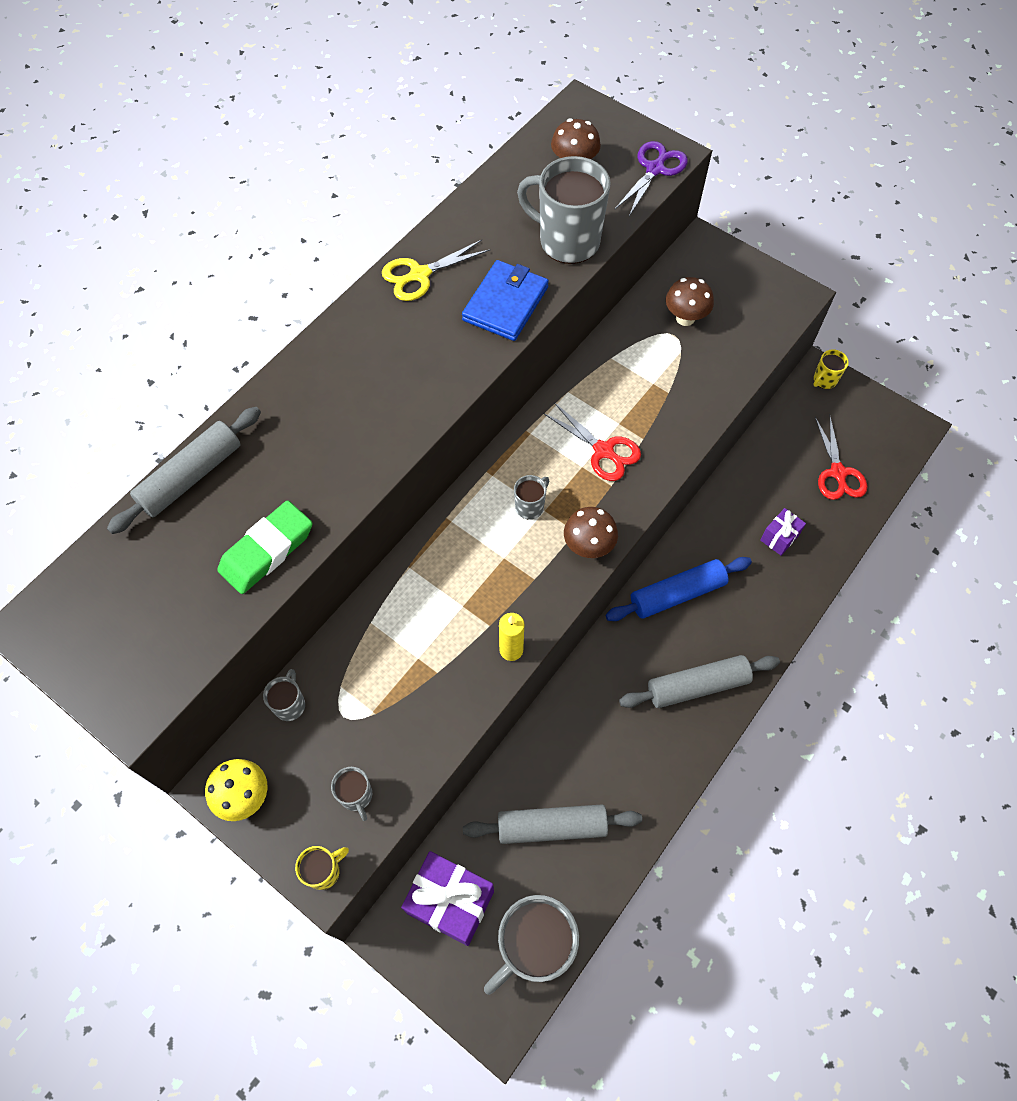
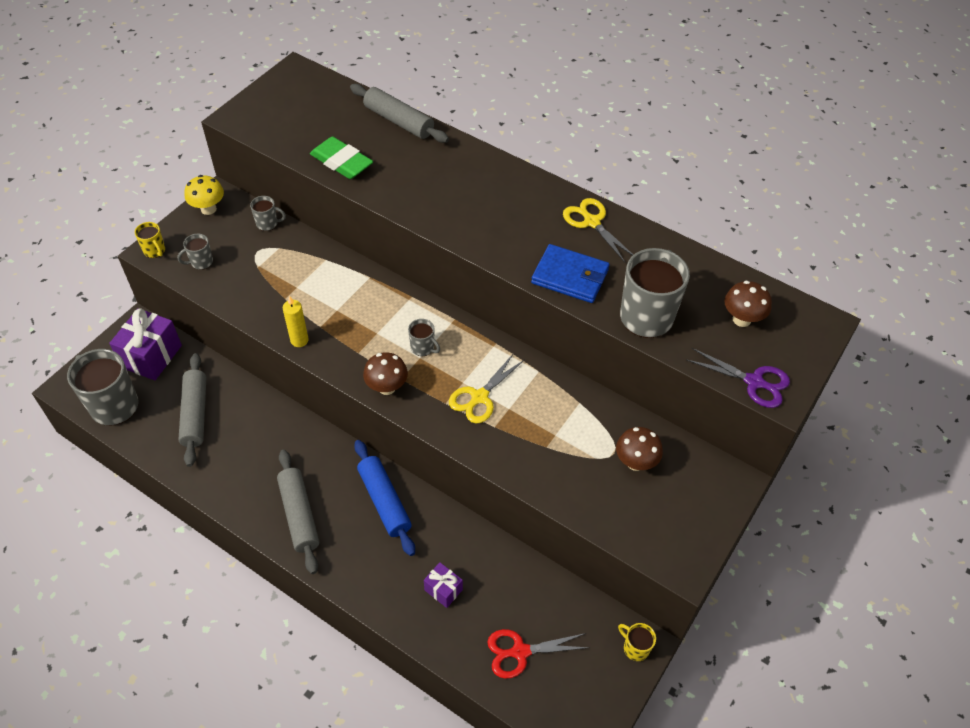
camera: 85 degrees right, 10 degrees down
red scissors [543,402,641,481] -> yellow scissors [449,353,524,424]

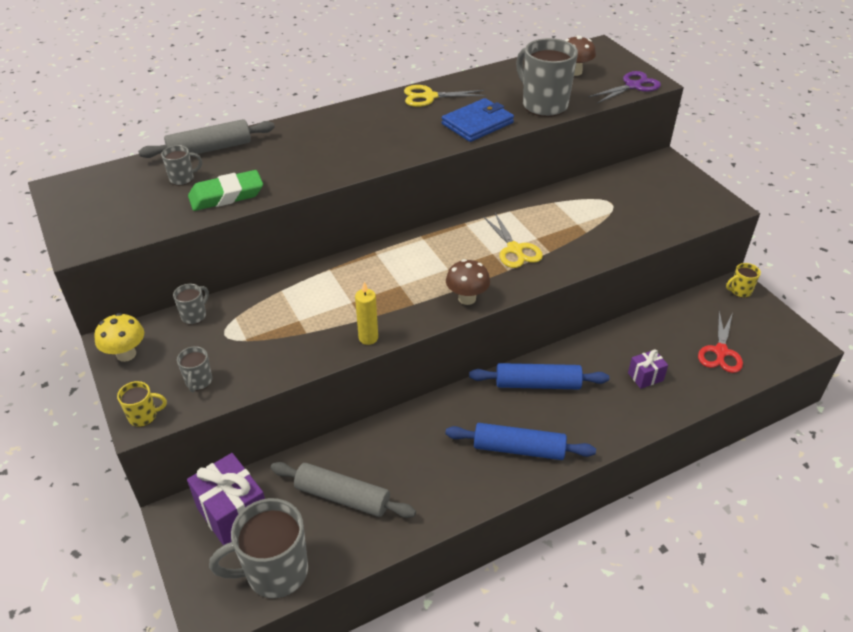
camera: 60 degrees left, 10 degrees down
grey rolling pin [277,450,319,574] -> blue rolling pin [445,423,596,460]
grey mug [408,319,440,356] -> grey mug moved to [161,145,202,186]
brown mushroom [616,427,663,471] -> none

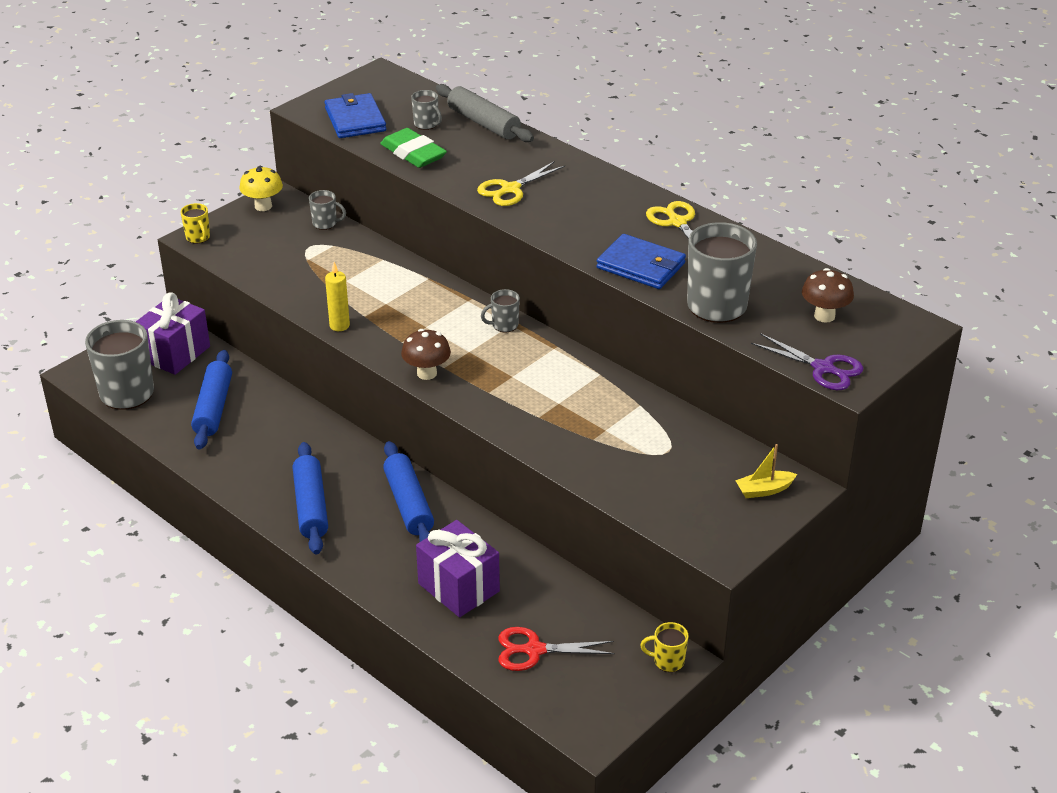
camera: 70 degrees right, 5 degrees down
grey mug [177,346,212,392] -> grey mug moved to [481,289,520,332]
grey rolling pin [271,462,416,518] -> blue rolling pin [191,350,232,450]
yellow scissors [483,213,543,268] -> yellow scissors moved to [477,161,565,206]
purple gift [628,350,668,389] -> purple gift [416,520,500,617], size x1.88
yellow mug [726,263,761,298] -> yellow mug turned 45 degrees counterclockwise [640,622,689,672]
none -> blue wallet [325,93,386,138]
none -> yellow boat [735,444,797,498]

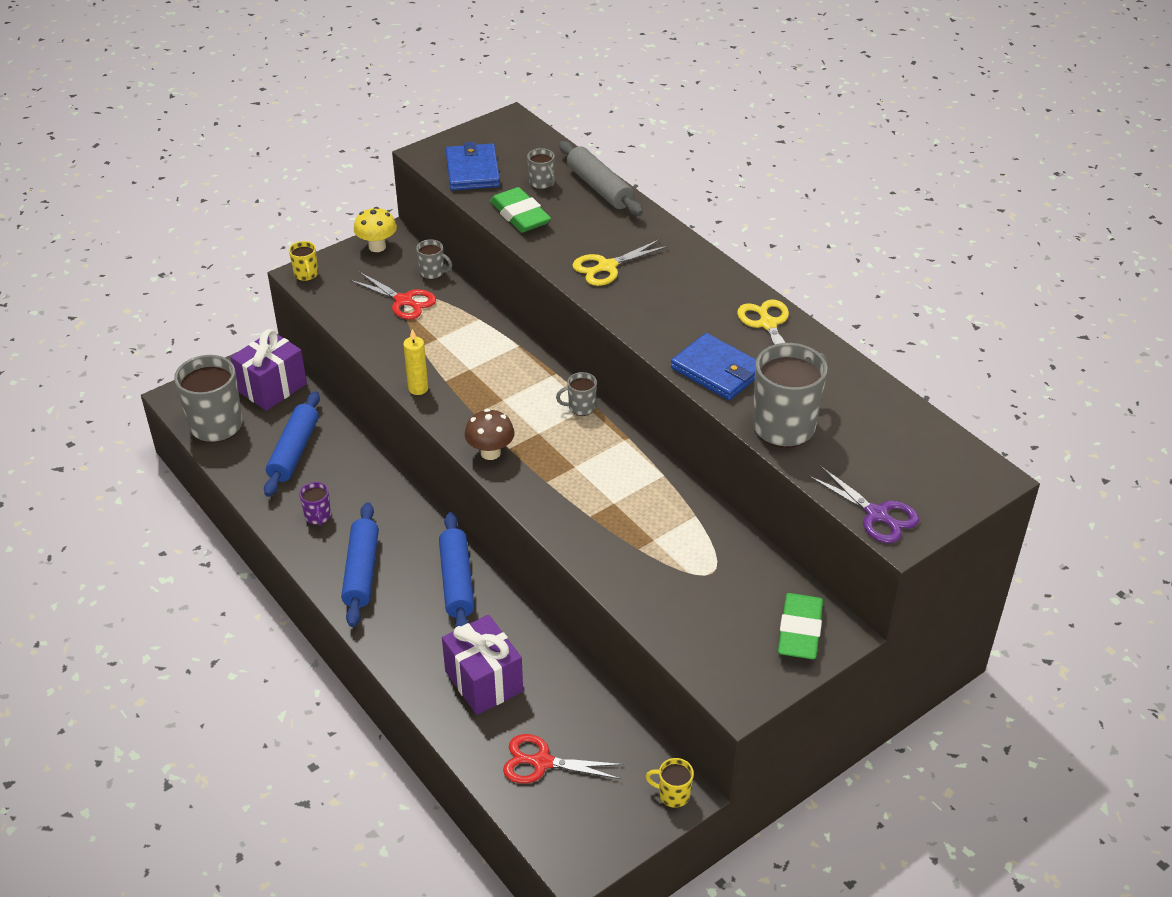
camera: 10 degrees right, 5 degrees up
yellow boat [735,444,797,498] -> green eraser [778,593,823,659]
brown mushroom [802,268,854,323] -> none
none -> purple mug [299,482,331,526]
none -> red scissors [350,272,436,320]

